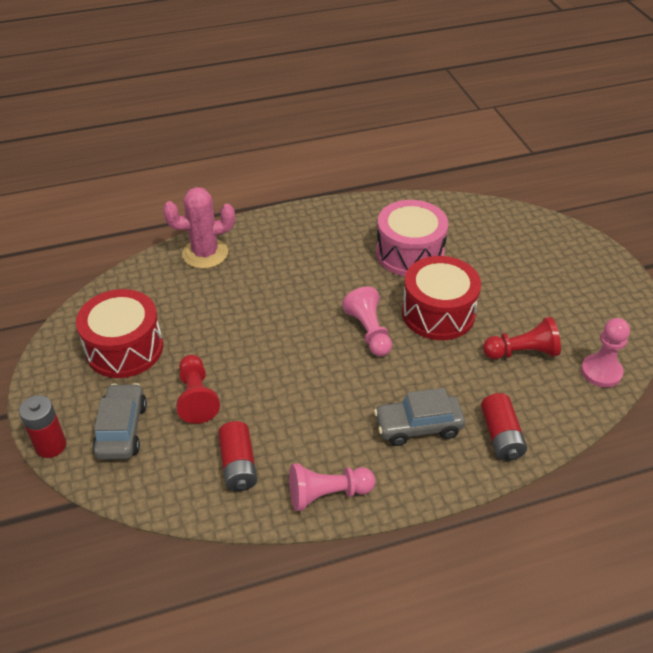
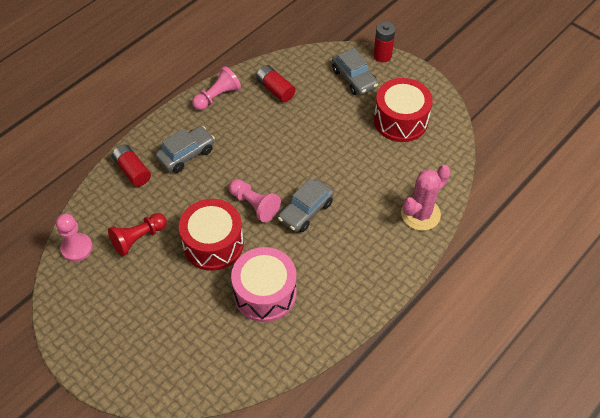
camera: 150 degrees right, 10 degrees up
red pawn [176,355,220,424] -> none
none -> grey car [278,178,334,232]

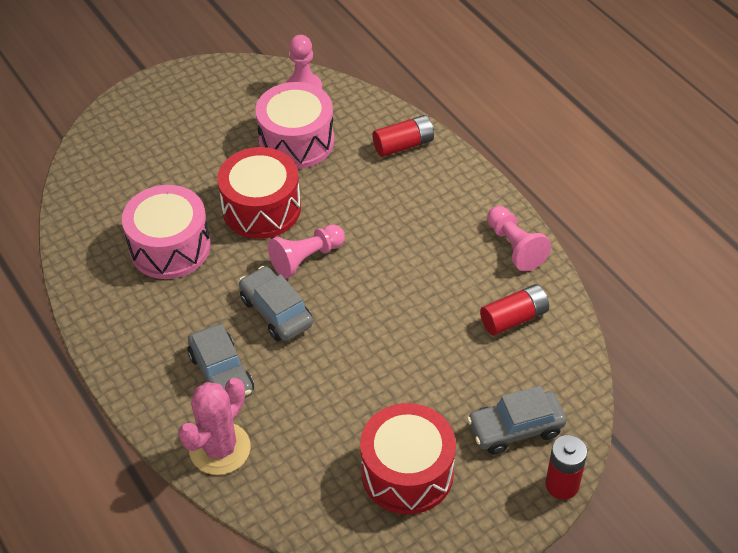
camera: 105 degrees right, 5 degrees down
red pawn [108,213,167,257] -> pink drum [255,82,334,169]
grey car [156,126,215,173] -> grey car moved to [188,324,254,398]
pink cactus [401,165,451,231] -> pink cactus turned 60 degrees clockwise [178,378,251,475]

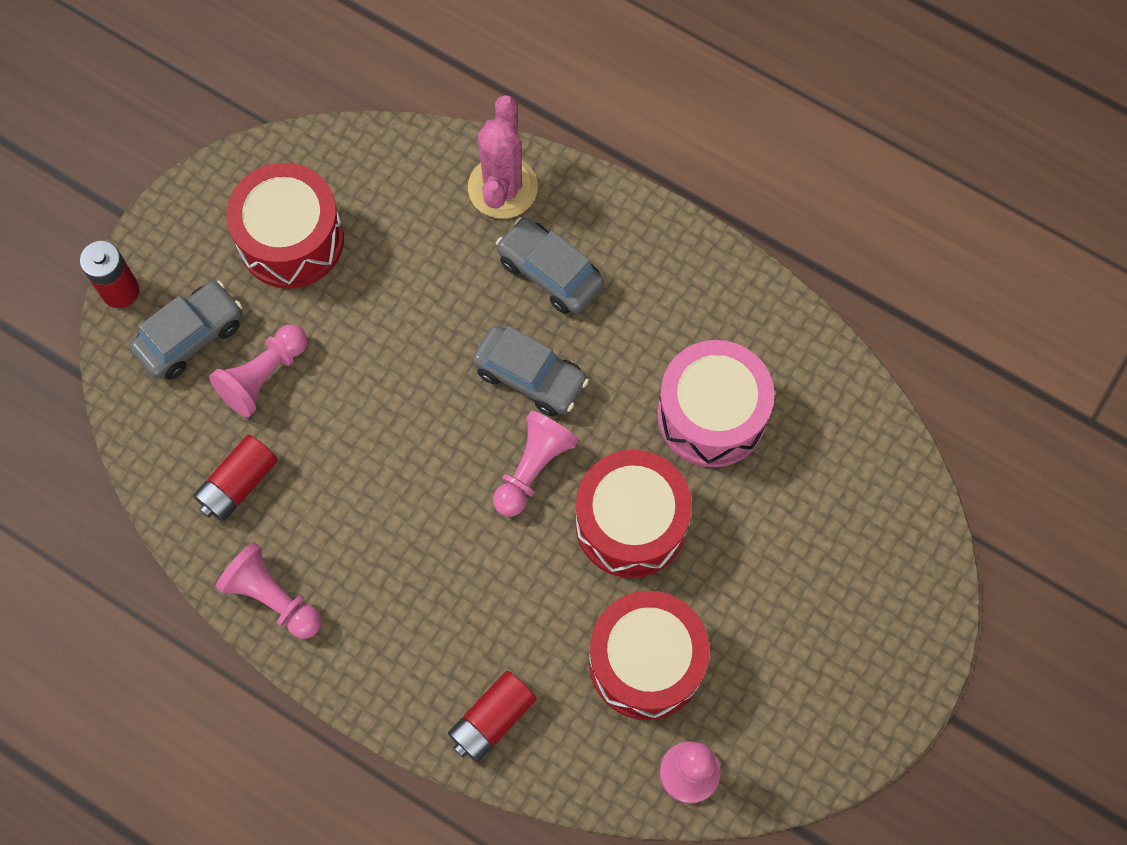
camera: 155 degrees right, 20 degrees up
pink drum [255,82,334,169] -> red drum [589,591,709,720]
none -> pink pawn [209,324,308,417]

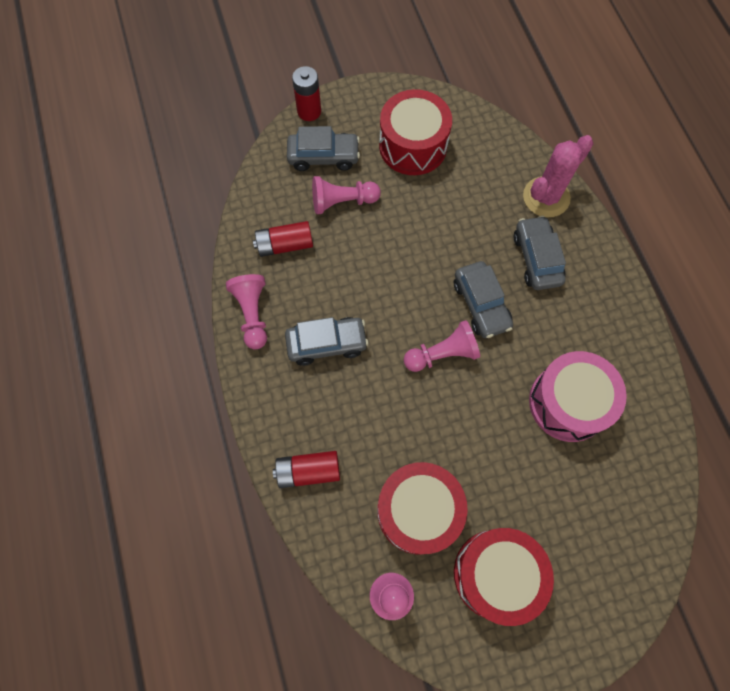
camera: 40 degrees right, 0 degrees up
red drum [575,450,692,578] -> red drum moved to [454,528,554,626]
none -> grey car [285,317,368,366]

